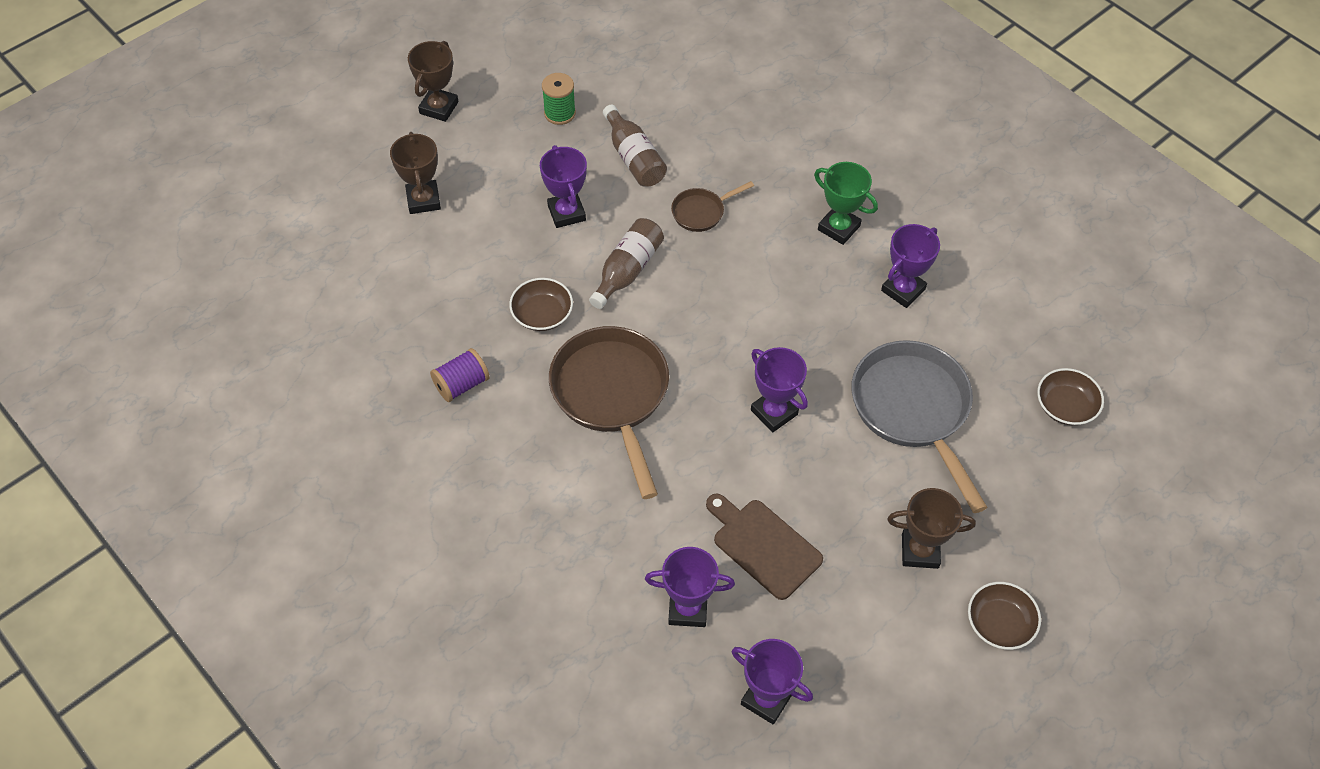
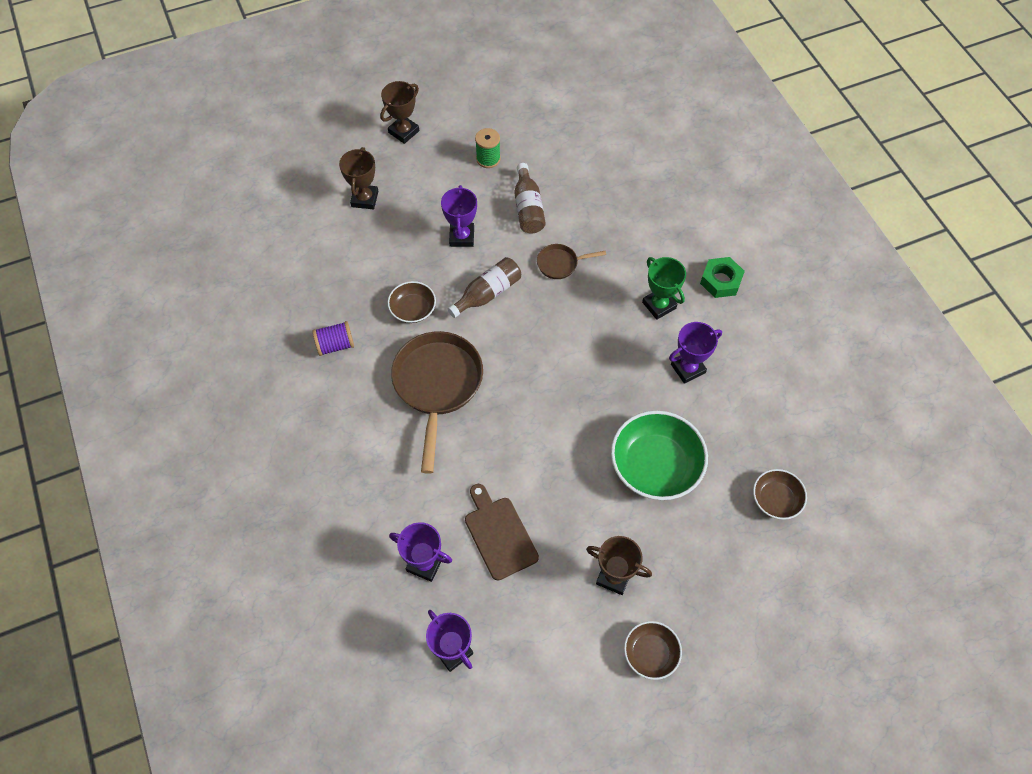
camera: 20 degrees right, 5 degrees up
purple trophy [751,347,808,432] -> none
grey pan [851,340,988,513] -> green bowl [611,411,708,500]
none -> green nut [700,257,745,298]

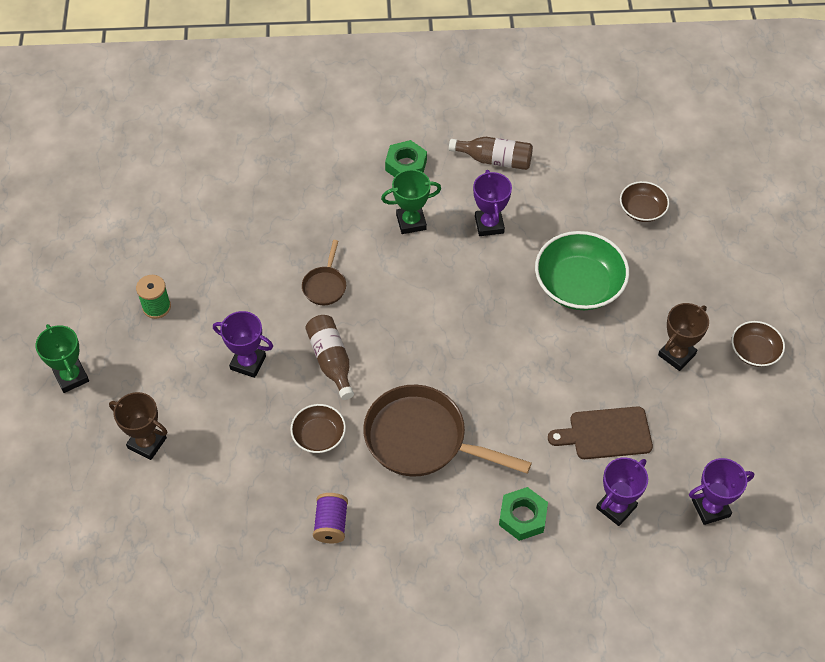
camera: 70 degrees left, 5 degrees down
brown trophy [380,81,419,144] -> green trophy [35,324,89,393]
brown bottle [514,163,546,233] -> brown bottle moved to [449,137,533,170]
none -> green nut [499,487,548,541]

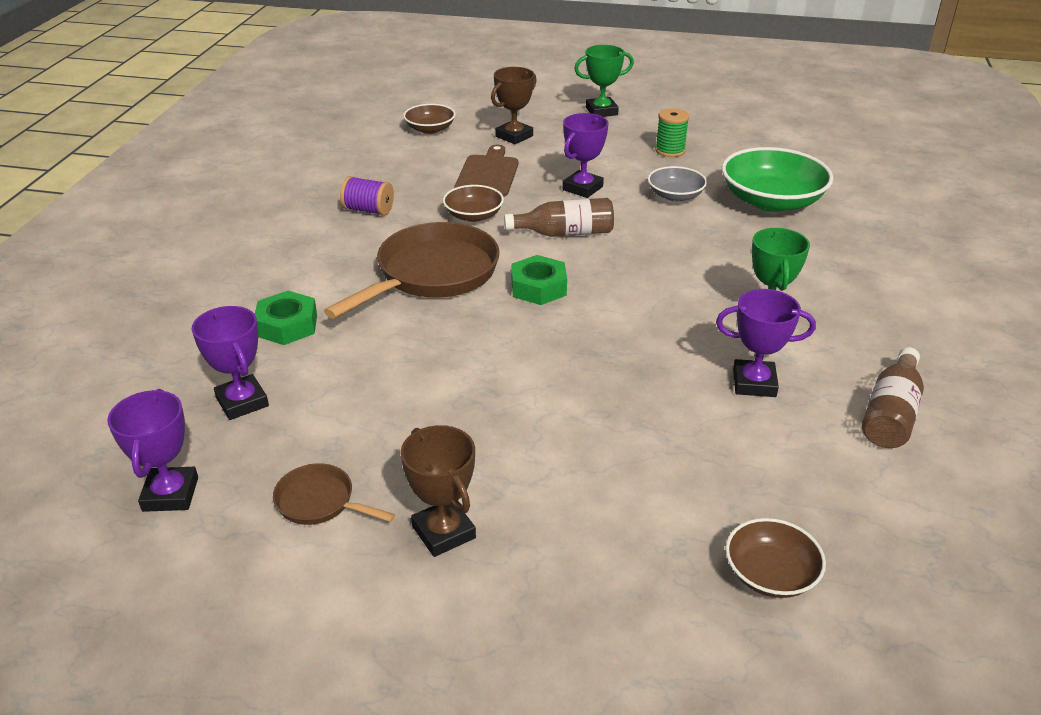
camera: 105 degrees right, 20 degrees down
brown pan [302,240,346,305] -> brown pan moved to [273,463,395,525]
green nut [385,140,427,177] -> green nut moved to [511,255,567,305]
green bowl [535,231,629,310] -> green bowl moved to [722,147,833,212]
brown cutting board [548,406,653,459] -> brown cutting board moved to [454,145,518,197]
brown bowl [731,321,785,367] -> brown bowl moved to [403,104,456,134]
none -> grey bowl [648,166,707,202]

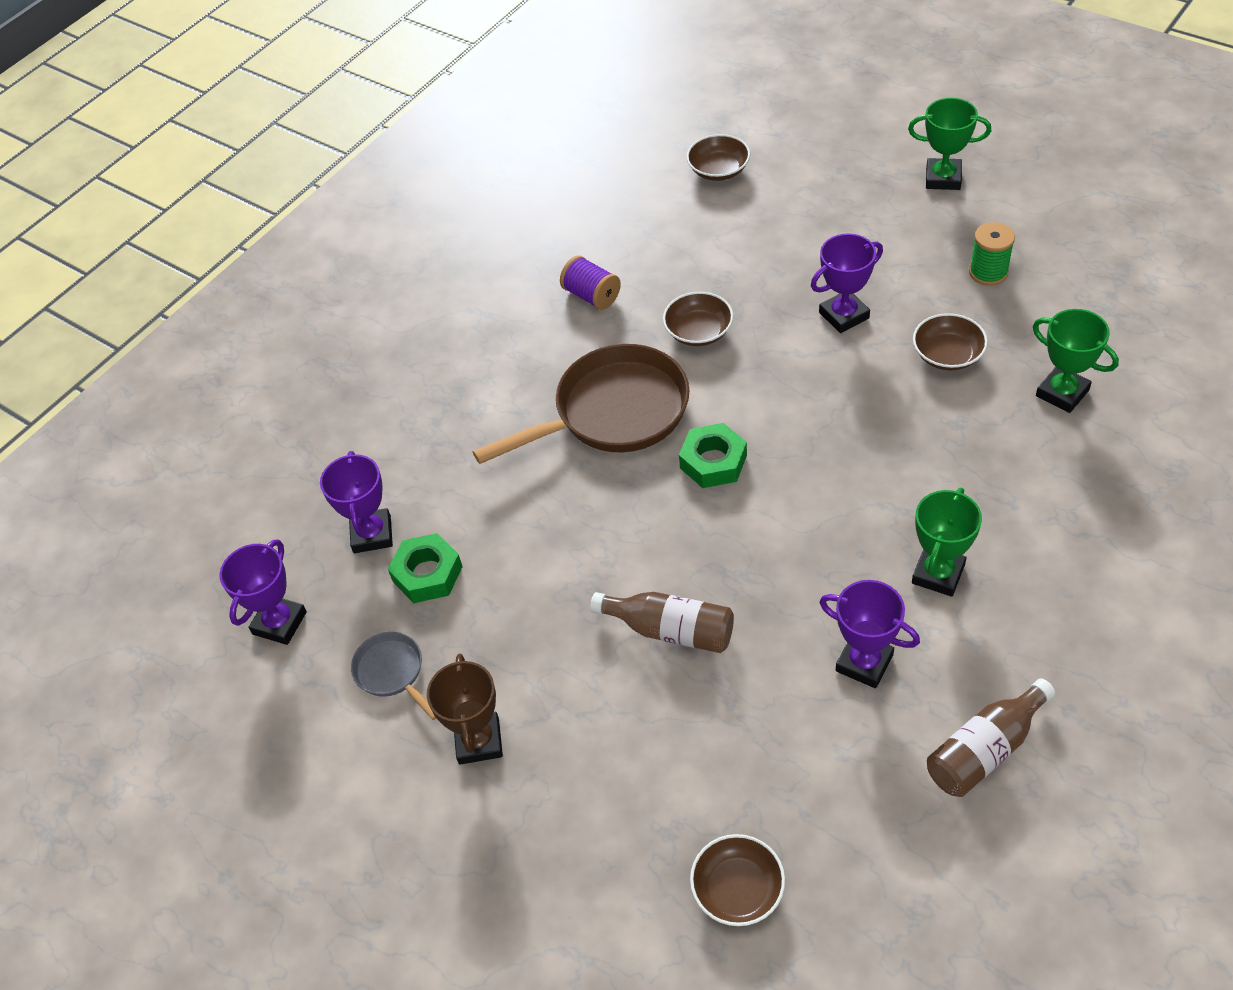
camera: 30 degrees right, 15 degrees up
green nut [255,291,317,345] -> green nut moved to [388,533,463,603]
brown pan [273,463,395,525] -> grey pan [351,632,437,720]
brown cutting board [454,145,518,197] -> none
brown trophy [491,67,537,144] -> none
brown bottle [504,198,614,237] -> brown bottle moved to [590,592,734,653]
grey bowl [648,166,707,202] -> brown bowl [913,313,988,370]
green bowl [722,147,833,212] -> green trophy [1033,309,1119,413]

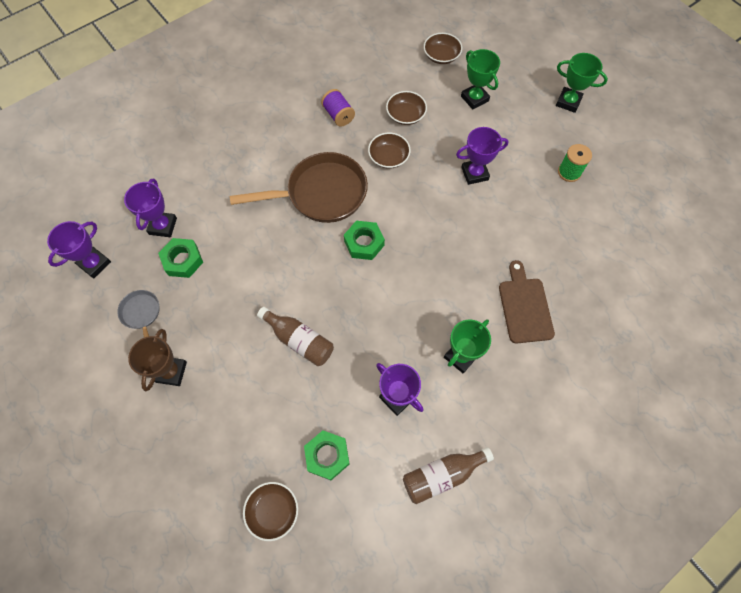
camera: 10 degrees right, 15 degrees up
brown bowl [913,313,988,370] -> brown bowl moved to [386,91,427,125]
green trophy [1033,309,1119,413] -> green trophy moved to [461,49,500,110]
none -> green nut [304,430,350,480]
none -> brown cutting board [499,260,555,344]

